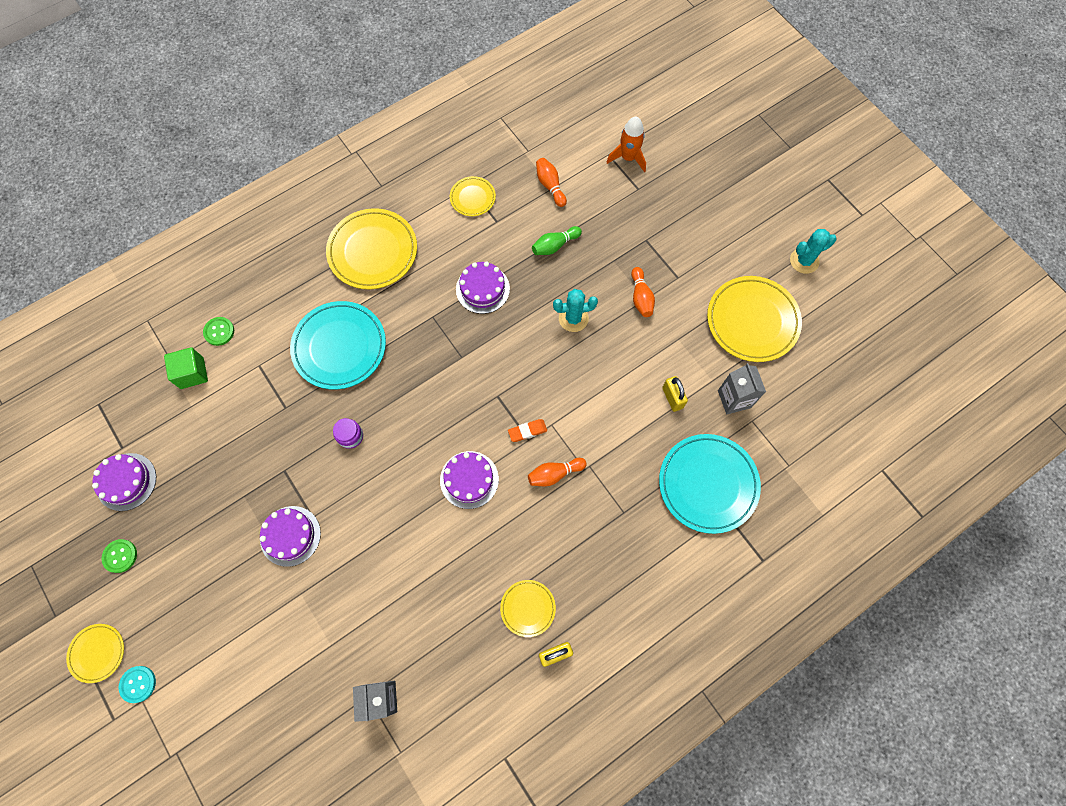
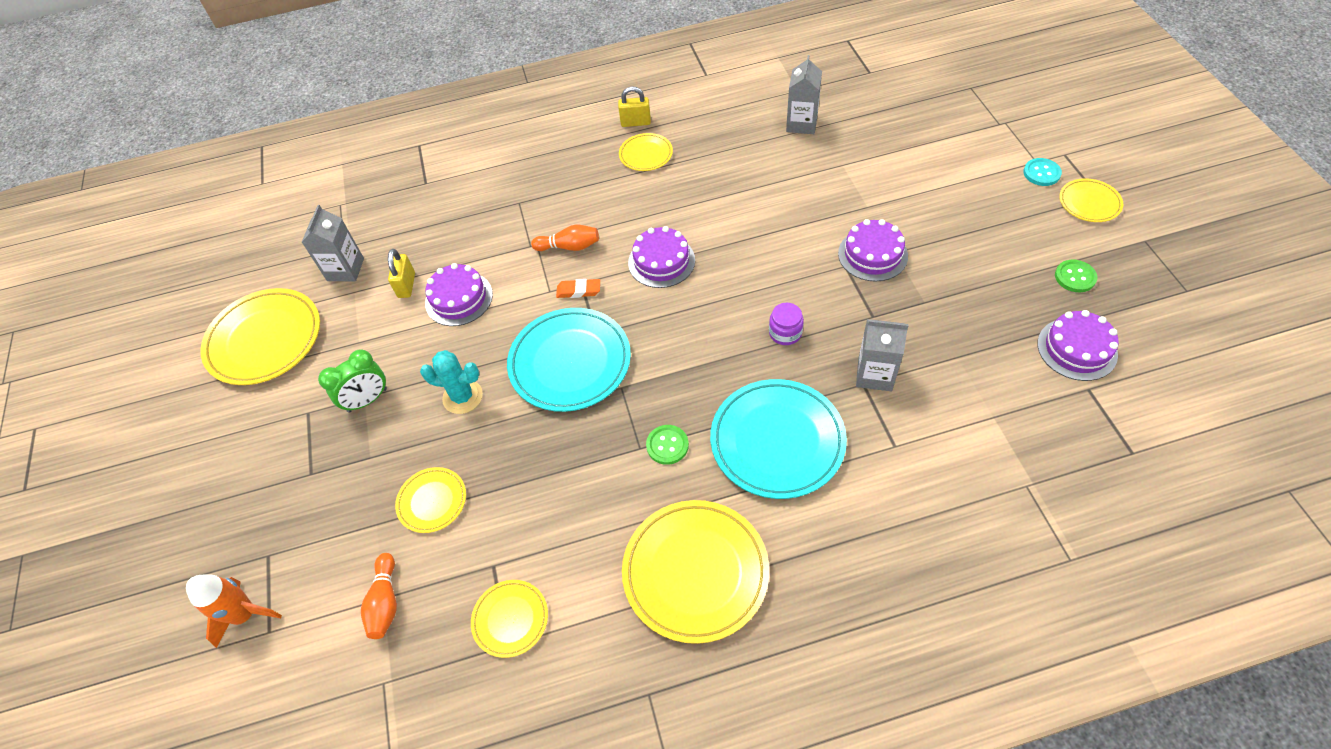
camera: 155 degrees left, 15 degrees down
green cube [164,347,208,389] -> none
green button [203,317,234,346] -> green button moved to [646,425,689,465]
purple cake [456,261,510,314] -> purple cake moved to [425,263,493,326]
green bowling pin [532,226,582,255] -> yellow plate [395,467,466,533]
orange bowling pin [631,267,655,317] -> green clock [318,350,387,413]
turquoise plate [659,434,761,534] -> turquoise plate moved to [507,308,631,412]
turquoise cactus [790,229,837,274] -> none
none -> grey carton [856,319,909,391]

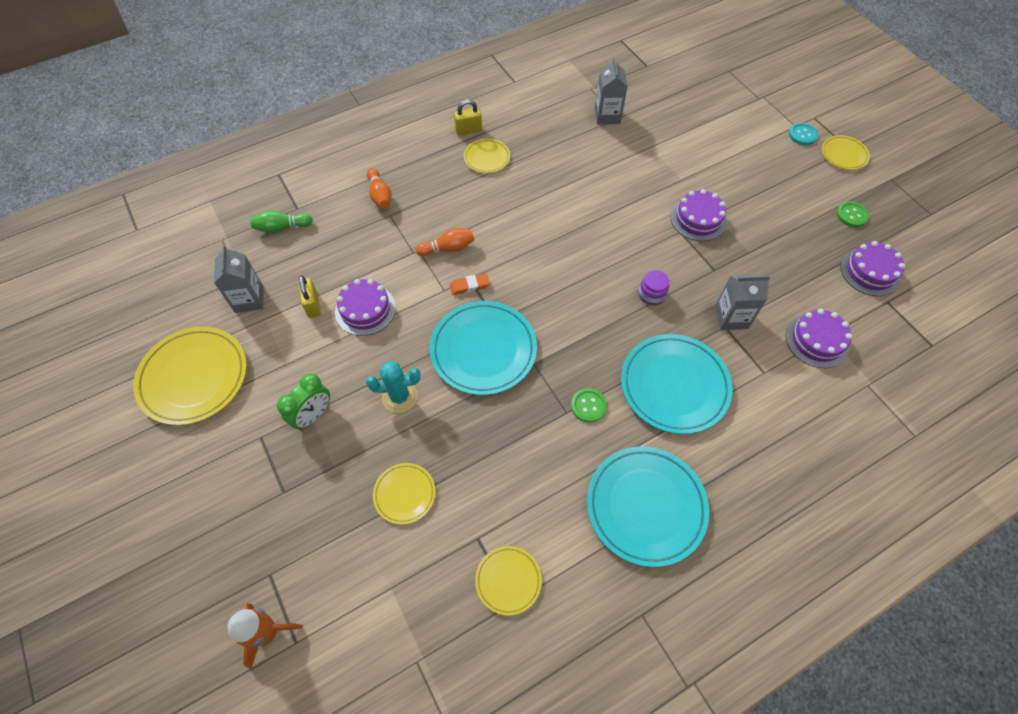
camera: 20 degrees left, 5 degrees up
orange bowling pin [361,553,397,639] -> orange bowling pin moved to [367,168,392,209]
yellow plate [622,500,769,644] -> turquoise plate [587,446,709,567]
purple cake [628,226,695,288] -> purple cake moved to [786,309,852,368]
none -> green bowling pin [250,211,313,233]

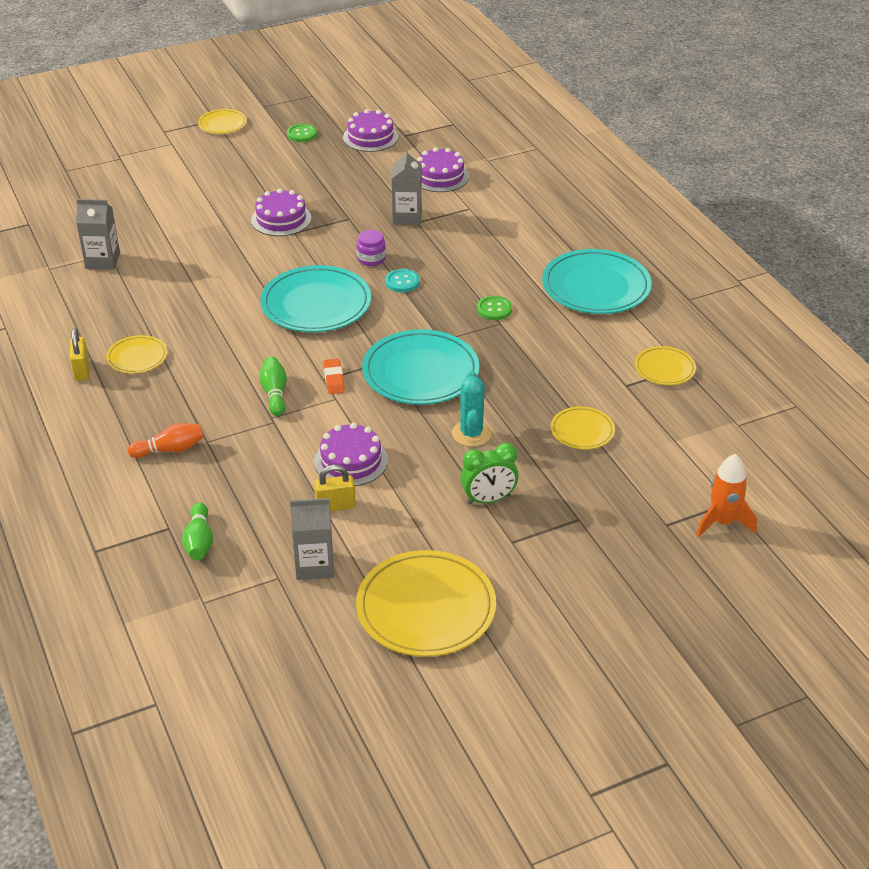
camera: 85 degrees left, 20 degrees down
green clock [277,374,330,430] -> green clock turned 120 degrees clockwise [460,443,518,505]
orange bowling pin [416,228,475,256] -> green bowling pin [259,357,287,416]
turquoise plate [621,334,733,434] -> turquoise plate moved to [260,265,371,332]
turquoise button [789,123,818,145] -> turquoise button moved to [385,269,420,292]

